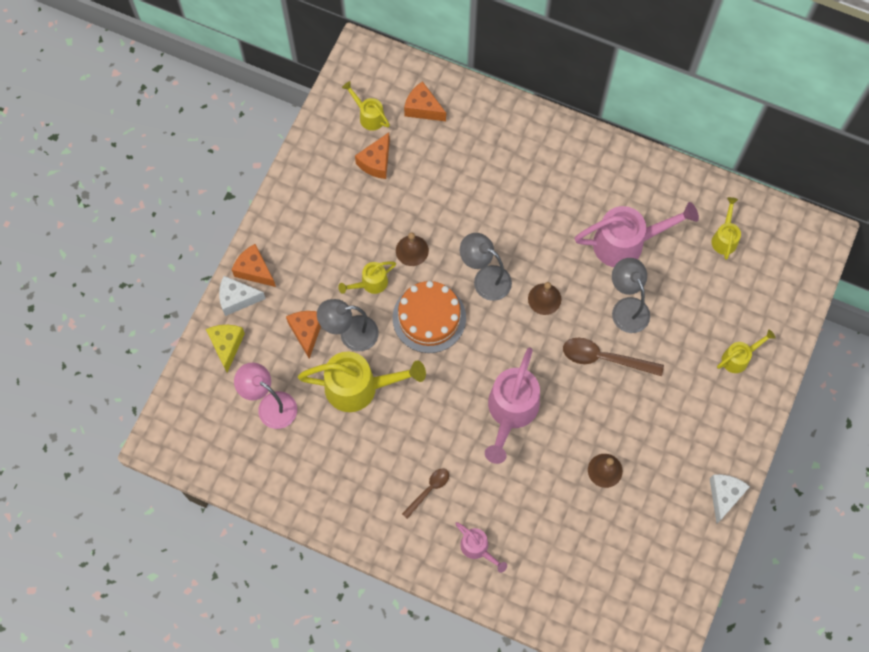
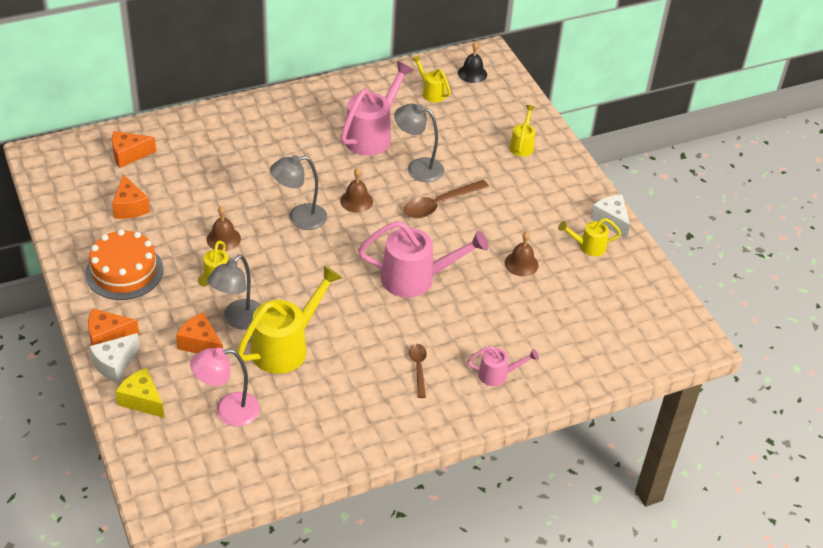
camera: 50 degrees left, 25 degrees down
yellow watering can [342,81,390,131] -> yellow watering can moved to [558,218,621,256]
orange cake [393,281,466,353] -> orange cake moved to [85,229,164,300]
pink watering can [485,347,540,464] -> pink watering can turned 60 degrees counterclockwise [358,221,489,298]
none -> black bell [458,42,487,83]

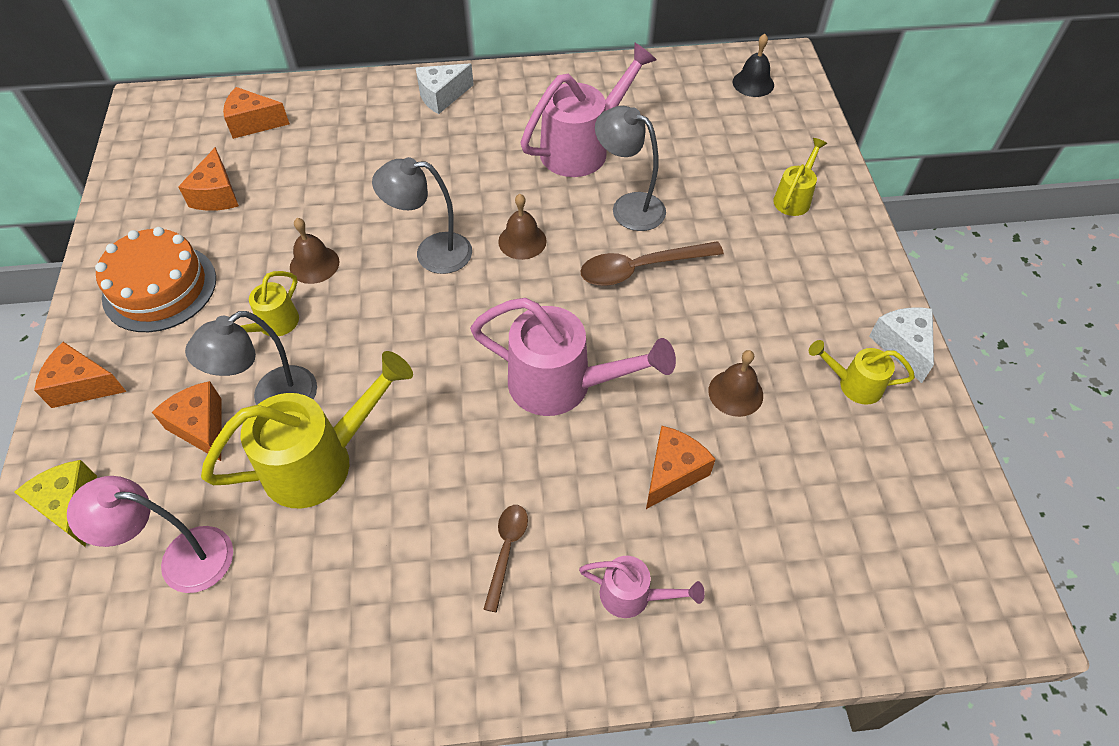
camera: 20 degrees right, 10 degrees up
white cheese [89,333,140,383] -> white cheese moved to [416,63,474,114]
yellow watering can [411,55,451,103] -> none
none -> orange cheese [646,426,716,509]

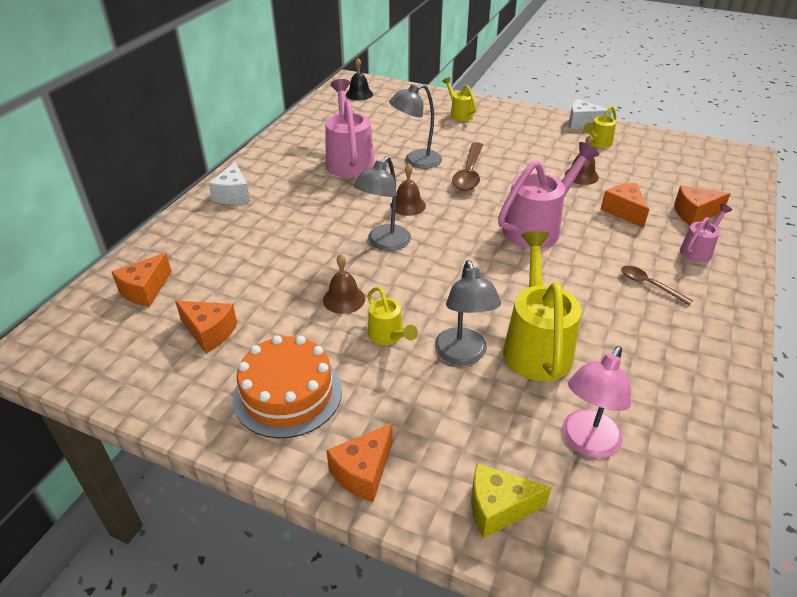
camera: 60 degrees left, 15 degrees down
orange cheese [152,381,222,461] -> orange cheese moved to [674,186,730,225]

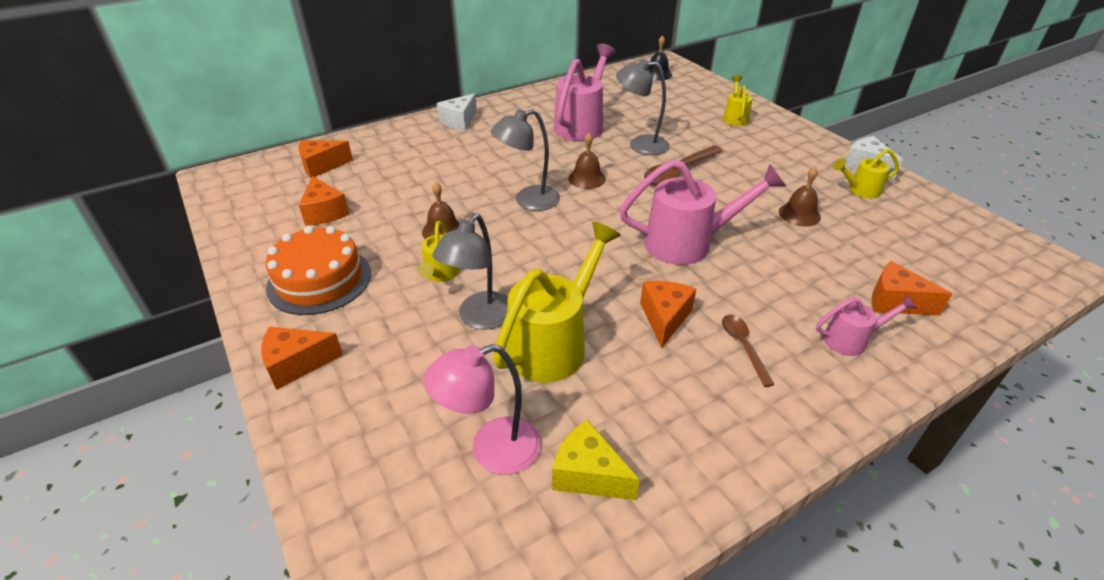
camera: 35 degrees right, 0 degrees up
yellow cheese [471,463,552,538] -> yellow cheese moved to [552,420,640,500]
orange cheese [600,183,649,228] -> orange cheese moved to [640,281,696,348]

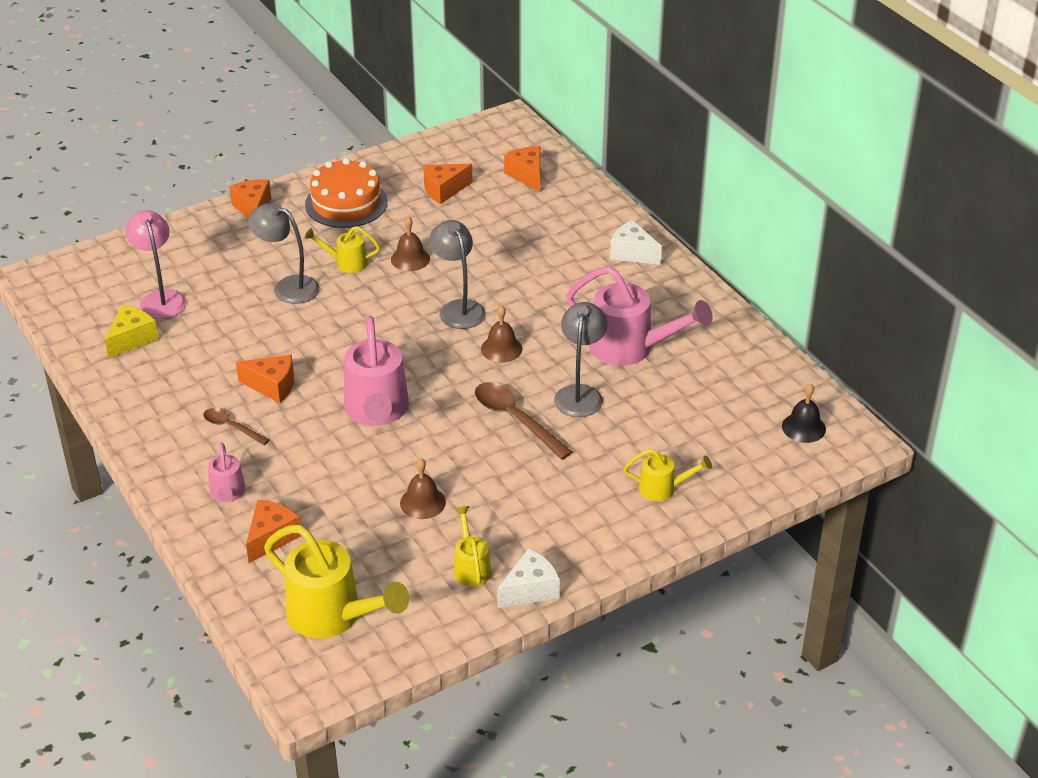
camera: 90 degrees right, 0 degrees up
yellow watering can [493,221,621,382] -> yellow watering can moved to [264,525,409,639]
brown spoon [722,315,775,387] -> brown spoon turned 135 degrees counterclockwise [203,408,270,445]

